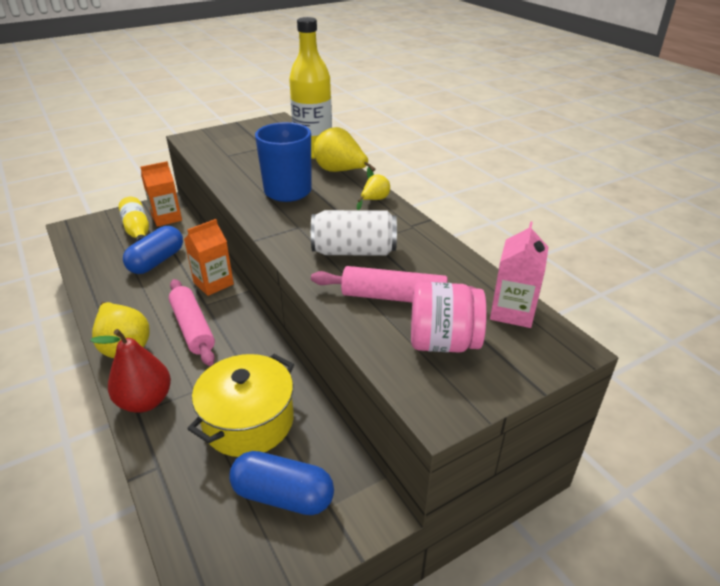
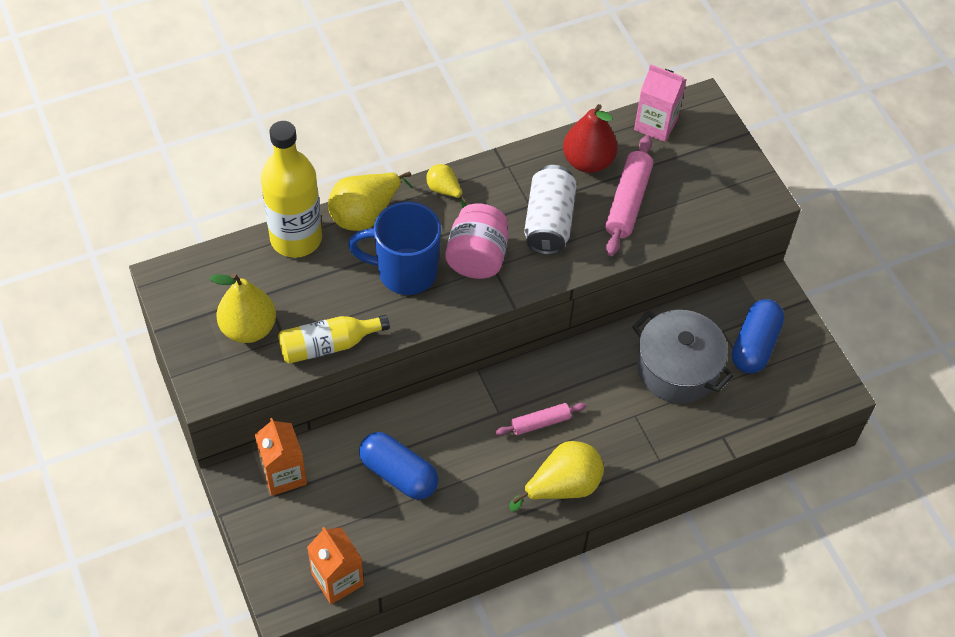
camera: 85 degrees left, 20 degrees up
red pear [90,329,171,413] -> red pear moved to [563,104,618,173]
yellow bottle [118,197,149,242] -> yellow bottle moved to [278,315,390,364]
pink rolling pin [169,279,215,366] -> pink rolling pin [495,403,587,436], size x0.61
orange carton [184,219,234,296] -> orange carton moved to [307,527,364,604]
yellow pot [187,354,294,457] -> grey pot [632,310,734,403]
pink jar [411,282,487,353] -> pink jar moved to [445,204,508,279]
none -> yellow pear [209,273,276,343]

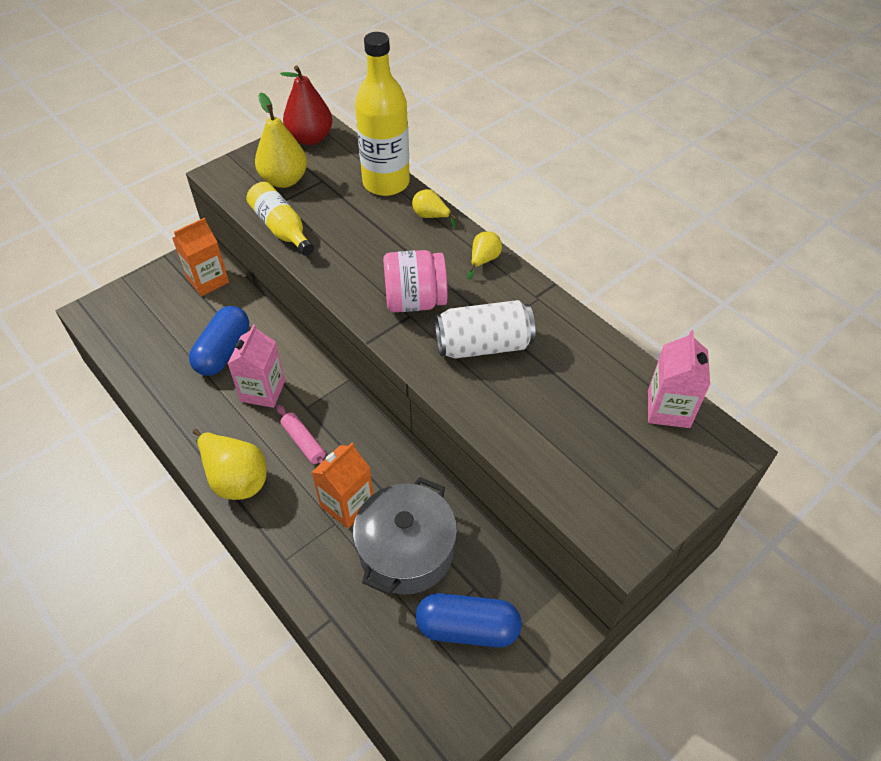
camera: 75 degrees right, 5 degrees down
orange carton [307,527,364,604] -> orange carton moved to [311,443,373,529]
yellow pear [328,172,413,231] -> yellow pear [412,189,456,228], size x0.54
blue mug [348,202,441,295] -> none
red pear [563,104,618,173] -> red pear moved to [280,65,332,145]
pink rolling pin [605,135,653,256] -> none
none -> pink carton [228,324,285,408]

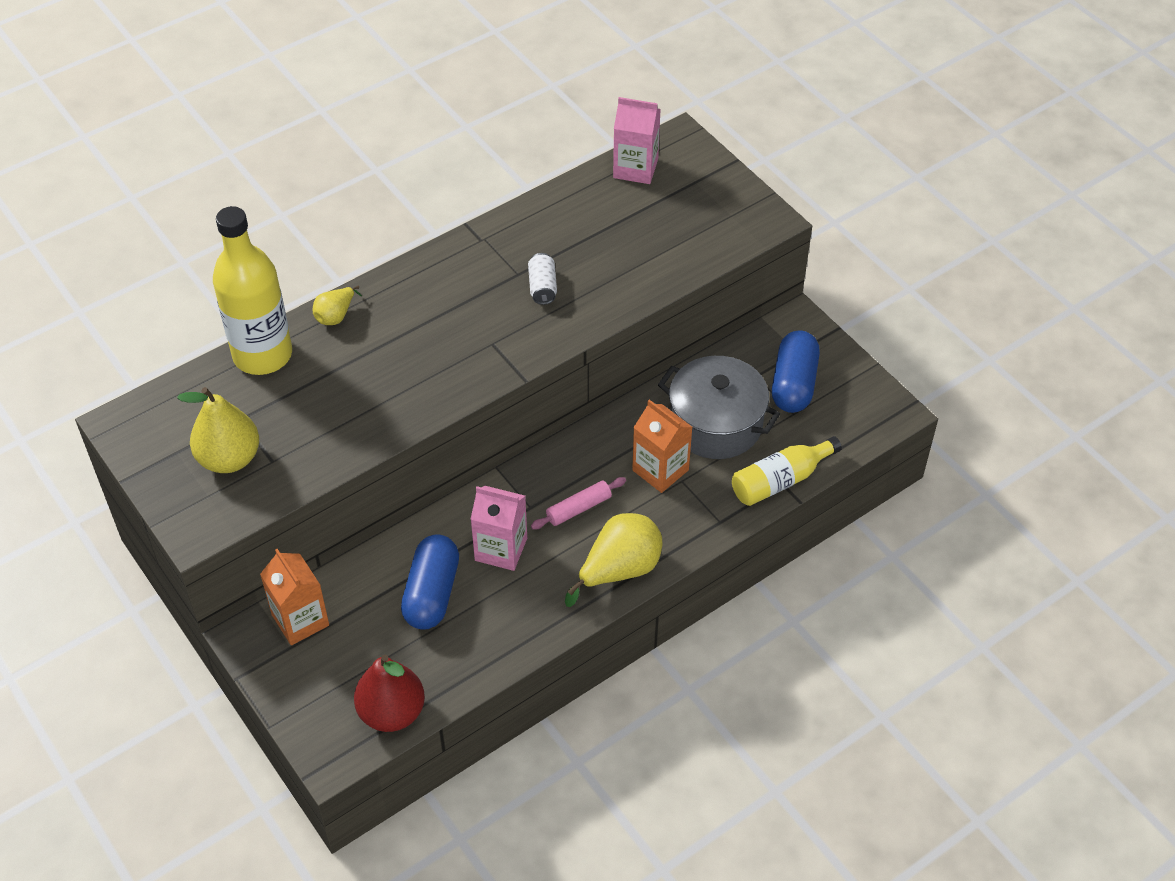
camera: 85 degrees left, 0 degrees up
blue capsule [189,306,249,376] -> blue capsule turned 75 degrees clockwise [401,534,459,630]
yellow bottle [246,182,314,256] -> yellow bottle moved to [732,436,842,506]
red pear [280,65,332,145] -> red pear moved to [354,655,425,732]
pink jar [383,250,448,312] -> none
white can [435,300,535,359] -> white can [528,253,557,305], size x0.53
yellow pear [468,231,502,279] -> none

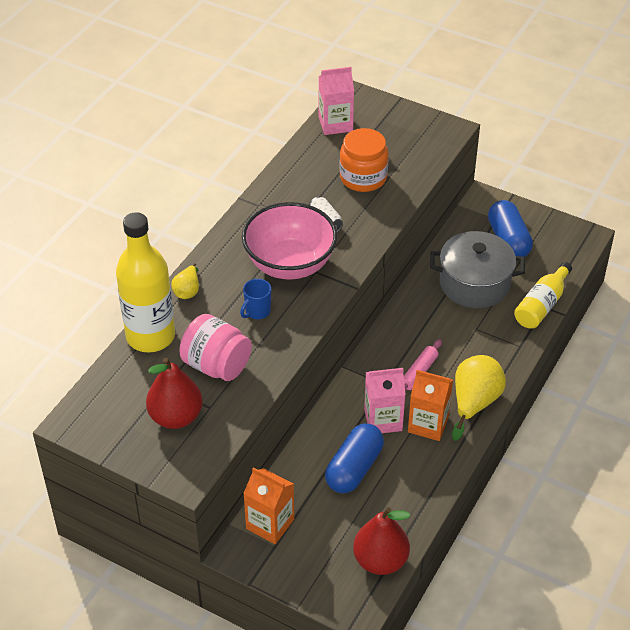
camera: 25 degrees left, 5 degrees down
yellow pear [177,387,259,473] -> red pear [146,358,203,429]
blue capsule [401,534,459,630] -> blue capsule turned 45 degrees clockwise [325,423,384,493]
orange carton [632,400,692,493] -> orange carton moved to [408,370,453,441]
none -> pink jar [179,314,252,381]
none -> blue mug [240,279,271,319]
none -> pink bowl [242,202,337,280]
none -> orange jar [339,128,388,192]

